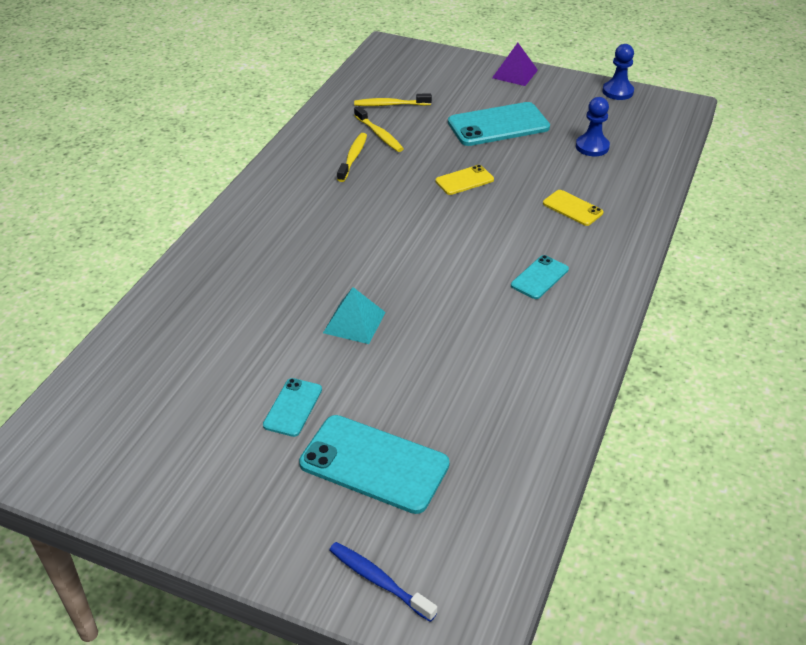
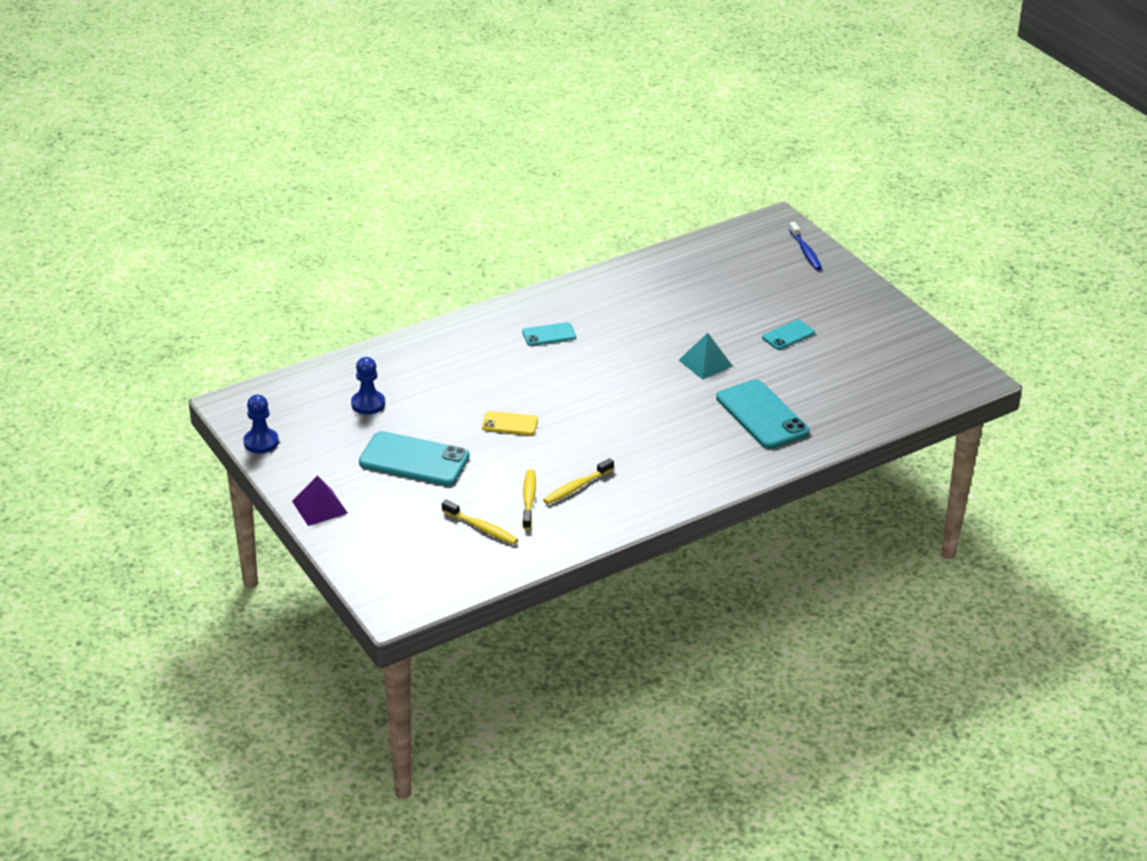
camera: 145 degrees left, 5 degrees down
turquoise phone [299,415,450,514] -> turquoise phone moved to [716,379,810,449]
yellow phone [543,190,603,226] -> none

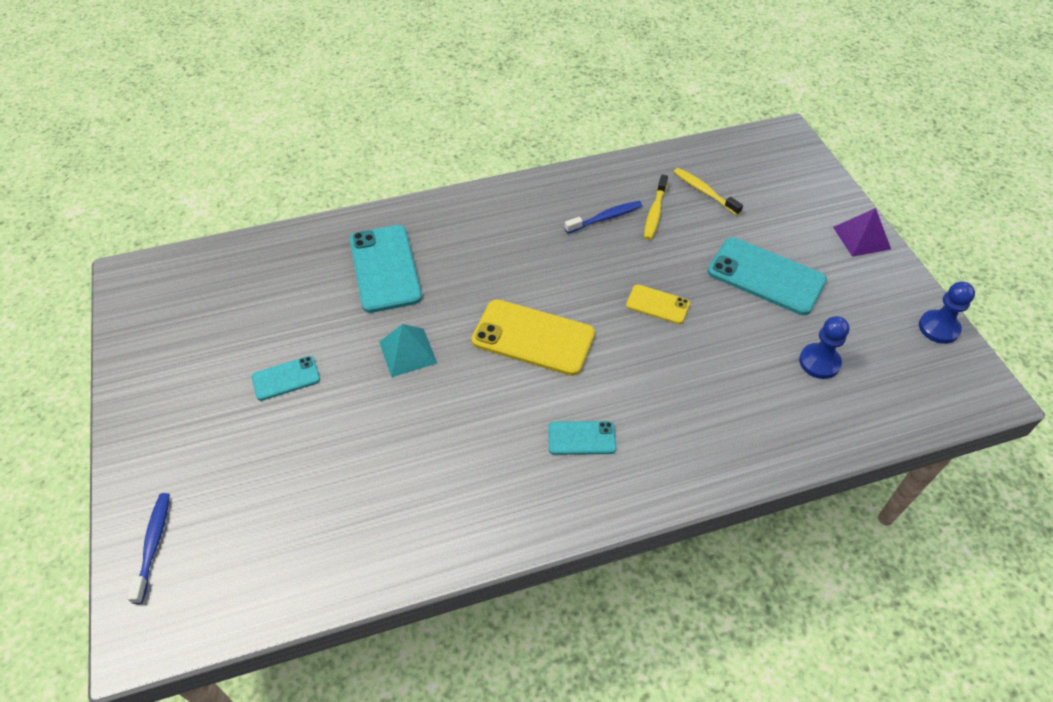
camera: 165 degrees left, 15 degrees up
yellow toothbrush [543,458,614,504] -> blue toothbrush [565,201,643,233]
none -> yellow phone [471,299,595,376]

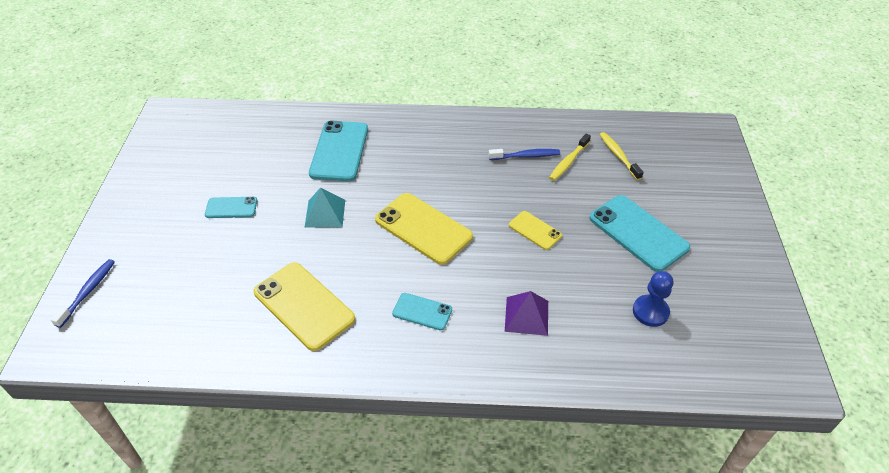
camera: 20 degrees right, 5 degrees down
purple pyramid [833,208,891,257] -> purple pyramid moved to [505,291,548,336]
blue pawn [919,282,975,344] -> none
none -> yellow phone [254,262,355,351]

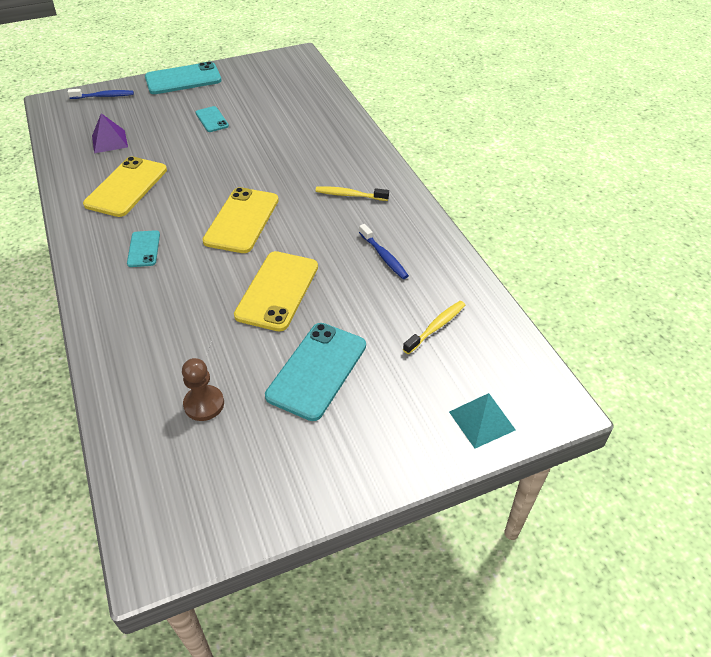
camera: 65 degrees right, 0 degrees up
turquoise pyramid [304,188,345,228] -> turquoise pyramid moved to [449,393,516,448]
turquoise phone [309,121,368,181] -> turquoise phone moved to [145,61,222,94]
purple pyramid [505,291,548,336] -> purple pyramid moved to [92,113,128,153]
yellow phone [509,211,562,250] -> yellow phone [234,251,318,331], size x1.87
yellow toothbrush [549,134,591,181] -> yellow toothbrush moved to [315,186,389,201]
blue pawn [633,271,674,327] -> brown pawn [182,358,224,421]

